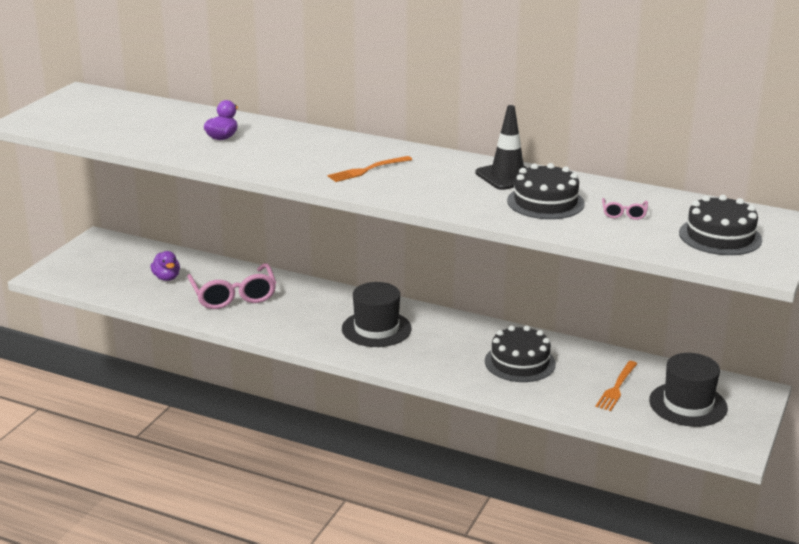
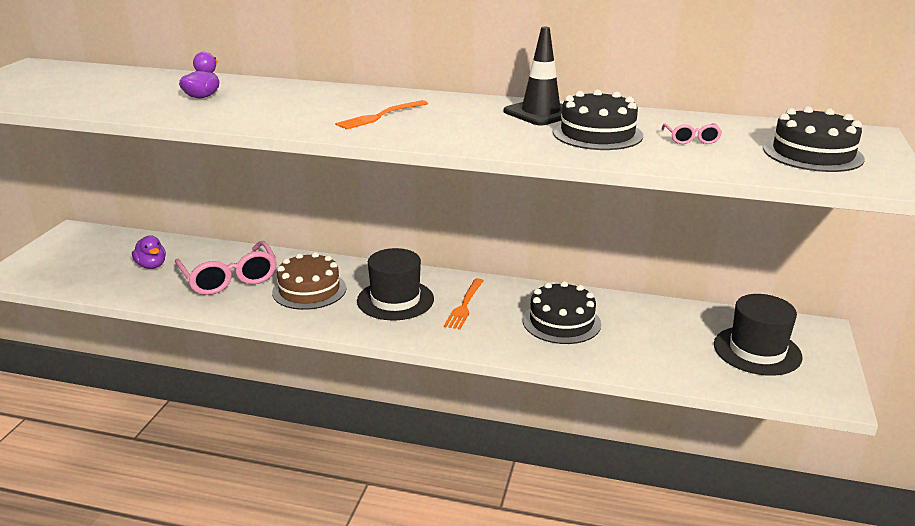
camera: 10 degrees left, 0 degrees up
orange fork [596,361,637,411] -> orange fork moved to [444,278,484,330]
none -> brown cake [272,252,347,310]

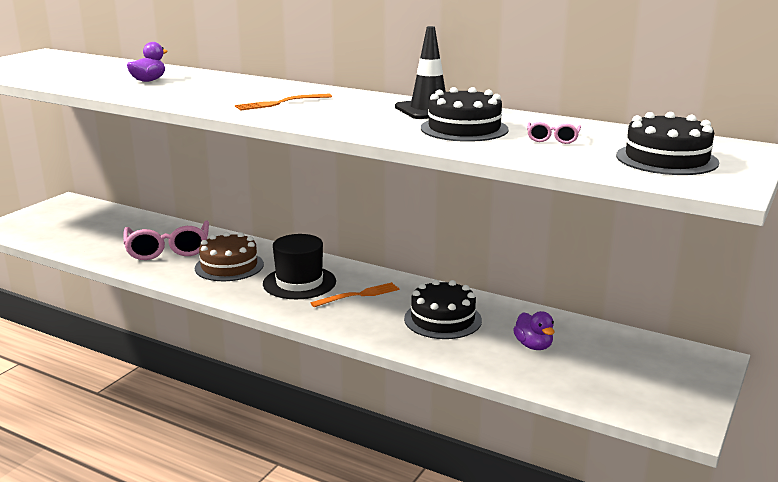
camera: 15 degrees right, 5 degrees down
purple duck [132,235,166,269] -> purple duck moved to [513,311,555,350]
orange fork [444,278,484,330] -> orange fork turned 150 degrees counterclockwise [311,282,399,307]
black hat [714,294,803,376] -> none

